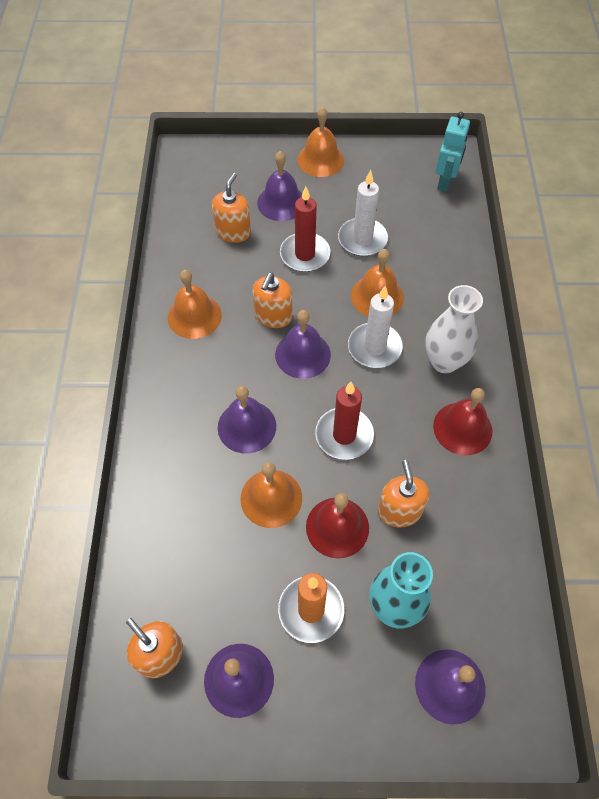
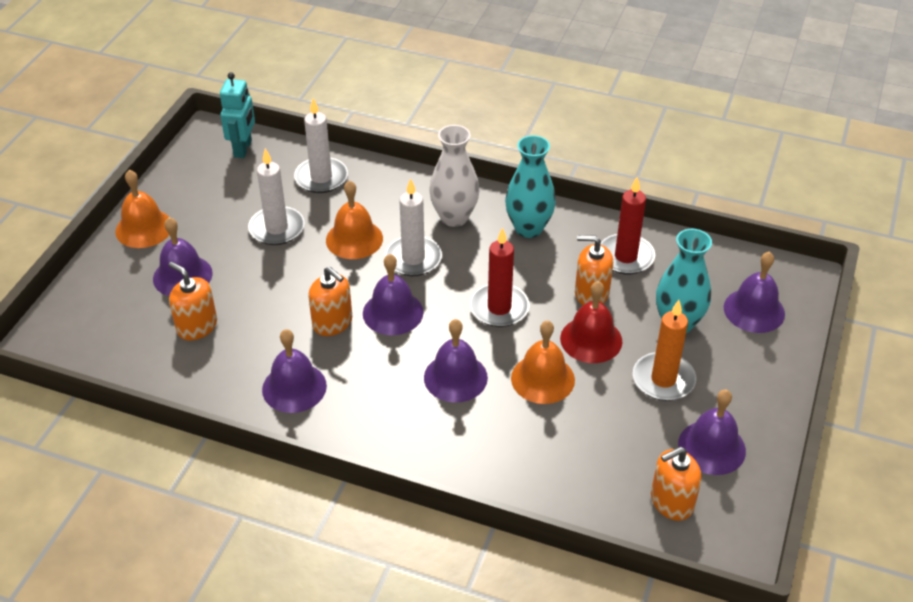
camera: 70 degrees left, 15 degrees down
orange bell [168,270,222,339] -> purple bell [262,329,327,413]
red candle [280,186,331,272] -> red candle moved to [601,177,655,274]
red bell [433,388,492,456] -> turquoise vase [505,135,556,238]
turquoise robot [435,112,470,192] -> turquoise robot turned 60 degrees clockwise [220,72,255,158]
none -> white candle [294,98,348,193]

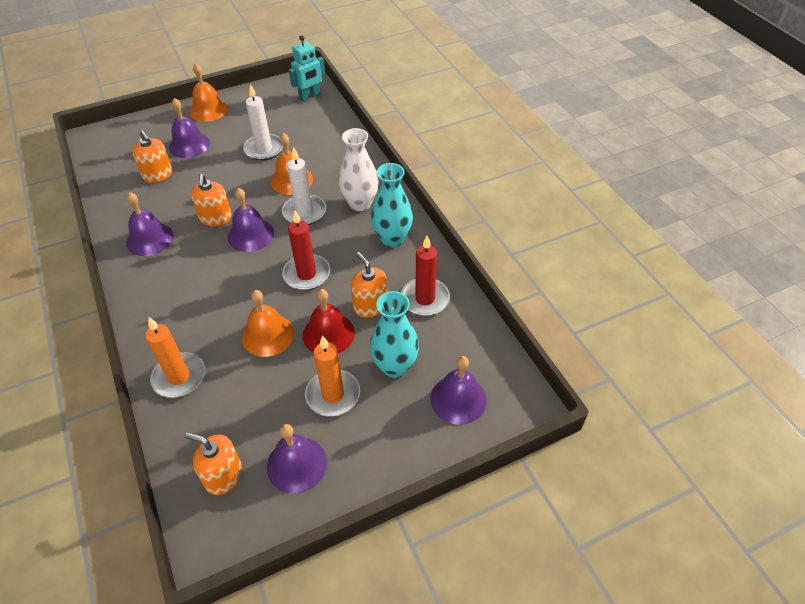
camera: 45 degrees right, 5 degrees up
orange soap dispenser [169,262,217,340] -> orange soap dispenser turned 150 degrees clockwise [132,130,172,183]
white candle [294,98,348,193] -> none
purple bell [424,319,488,403] -> none
none -> orange candle [145,317,205,398]

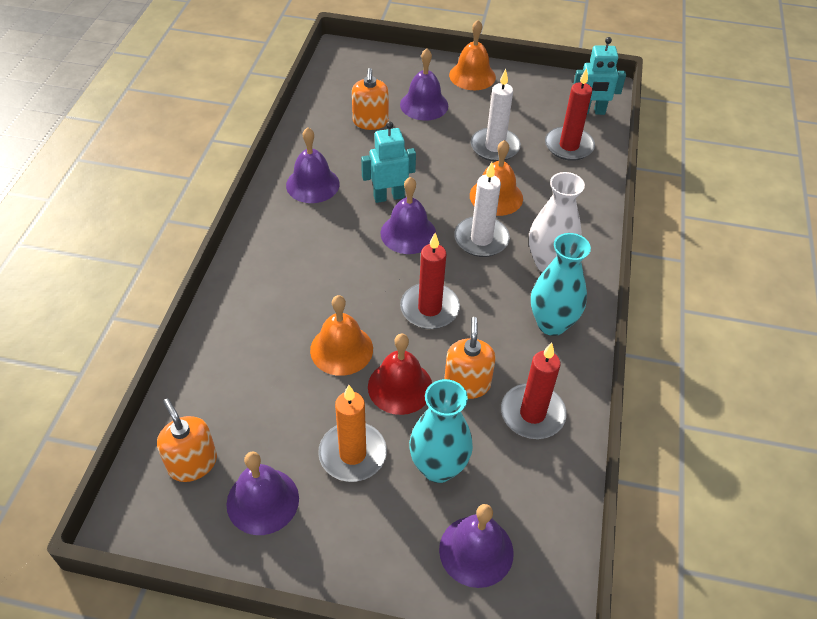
camera: 35 degrees right, 0 degrees up
orange candle [145,317,205,398] -> none
orange soap dispenser [191,174,232,226] -> turquoise robot [361,121,416,203]
none -> red candle [545,68,595,161]

